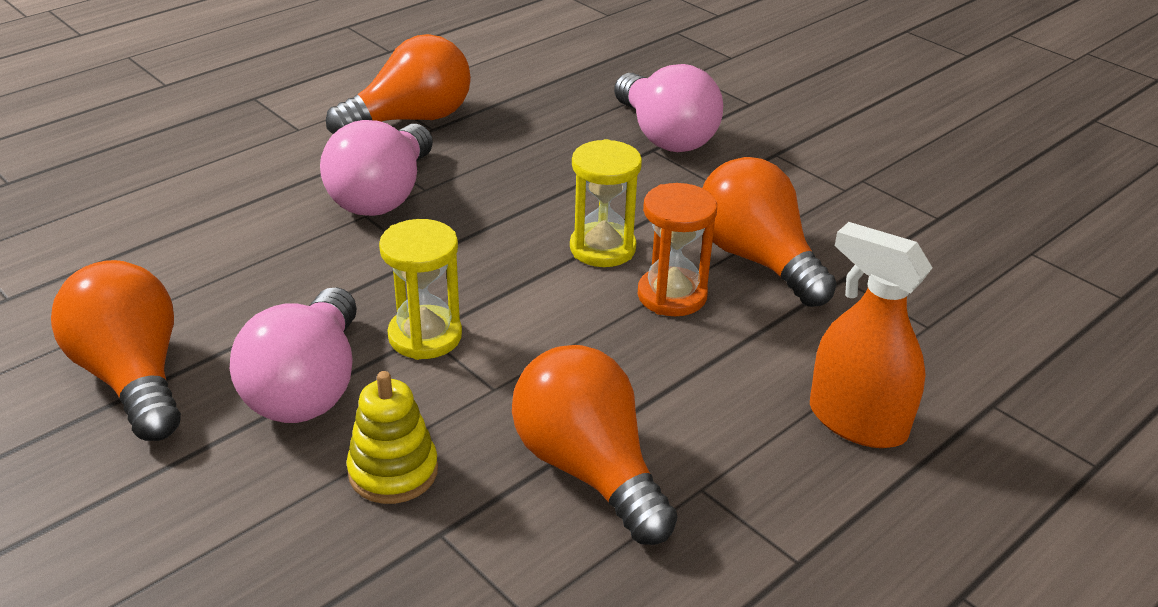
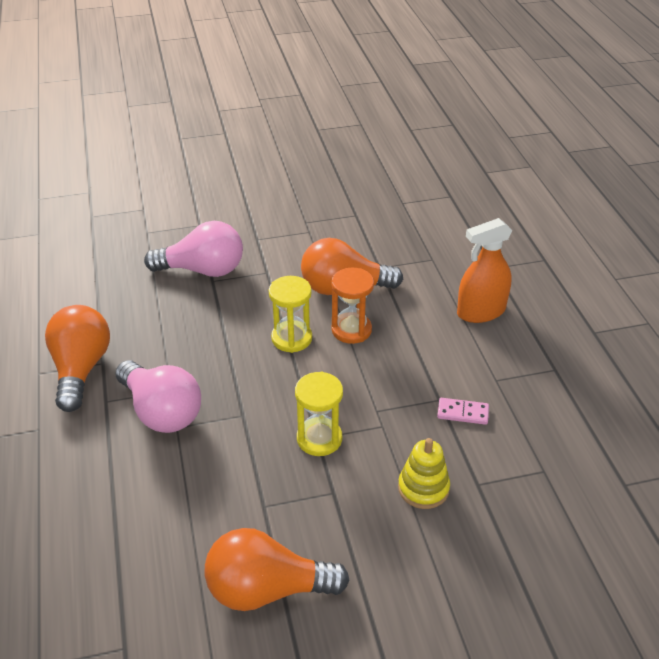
camera: 60 degrees left, 5 degrees up
pink light bulb [230,287,357,423] -> none
orange light bulb [512,345,678,545] -> pink domino [437,398,489,425]

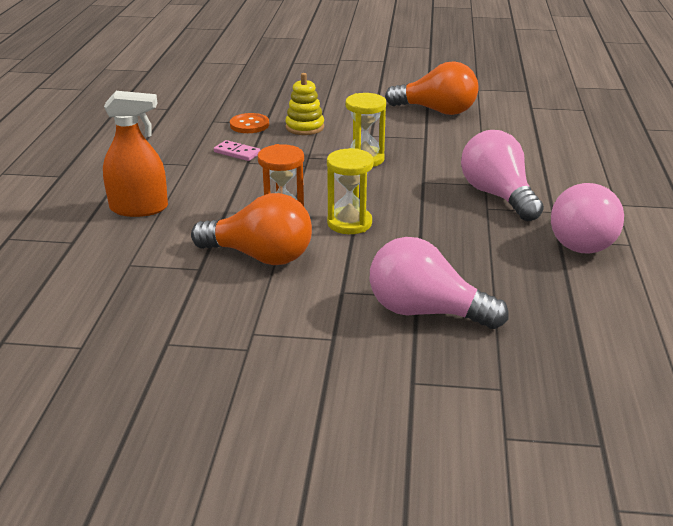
camera: 160 degrees left, 10 degrees down
orange light bulb [45,305,110,412] -> pink light bulb [551,183,624,254]
none -> orange button [230,113,269,133]

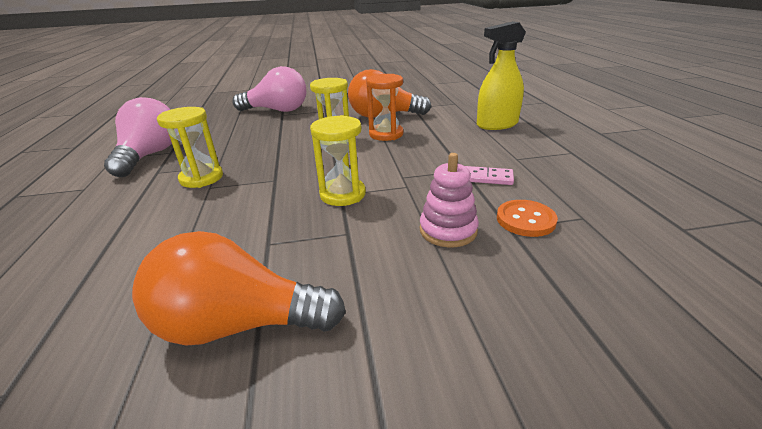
camera: 165 degrees right, 0 degrees up
orange spray bottle [103,91,168,217] -> yellow spray bottle [477,21,526,130]
yellow stacking toy [285,73,324,135] -> pink stacking toy [420,153,479,247]
pink light bulb [461,130,544,221] -> yellow hourglass [157,107,223,188]

